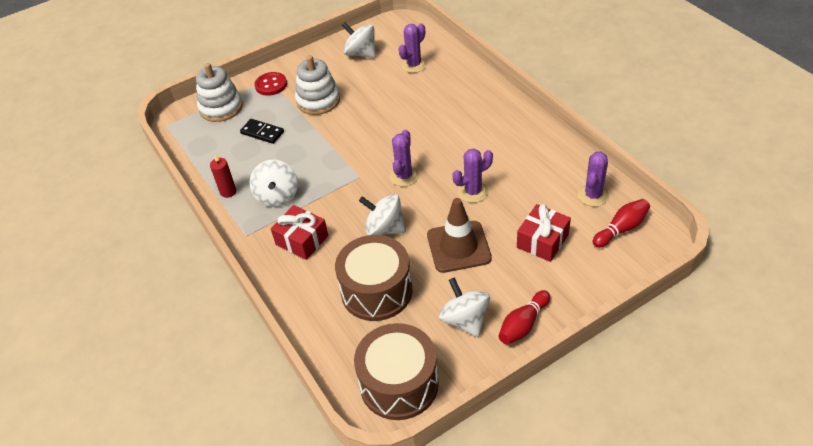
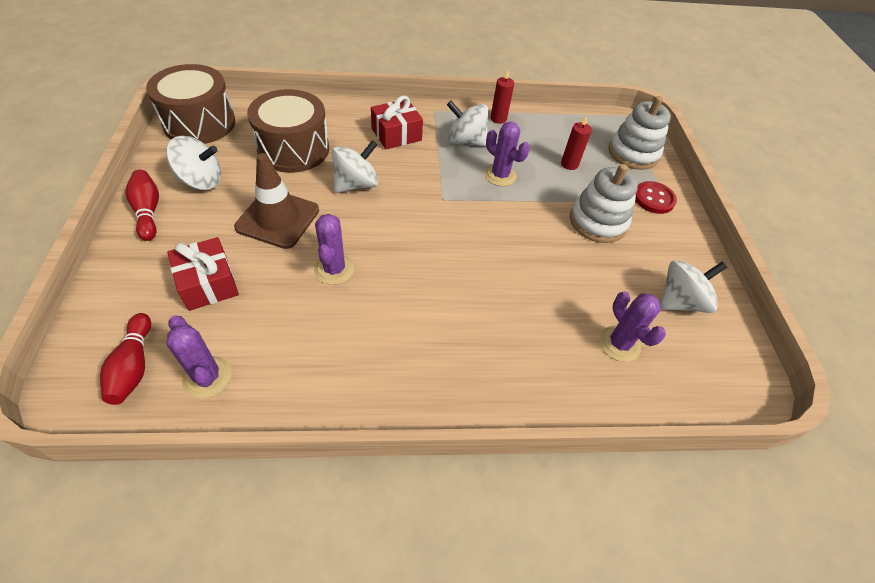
camera: 110 degrees right, 5 degrees up
black domino [240,119,284,144] -> red candle [561,116,592,170]
purple cactus [390,130,419,187] -> purple cactus moved to [484,122,530,186]

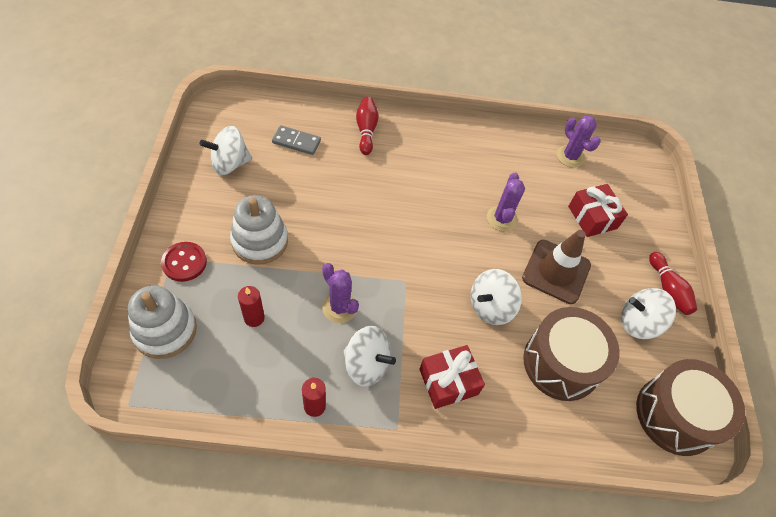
camera: 175 degrees left, 5 degrees up
red bowling pin [100,313,151,405] -> red bowling pin moved to [356,97,379,155]
purple cactus [599,291,666,362] -> grey domino [272,125,321,155]

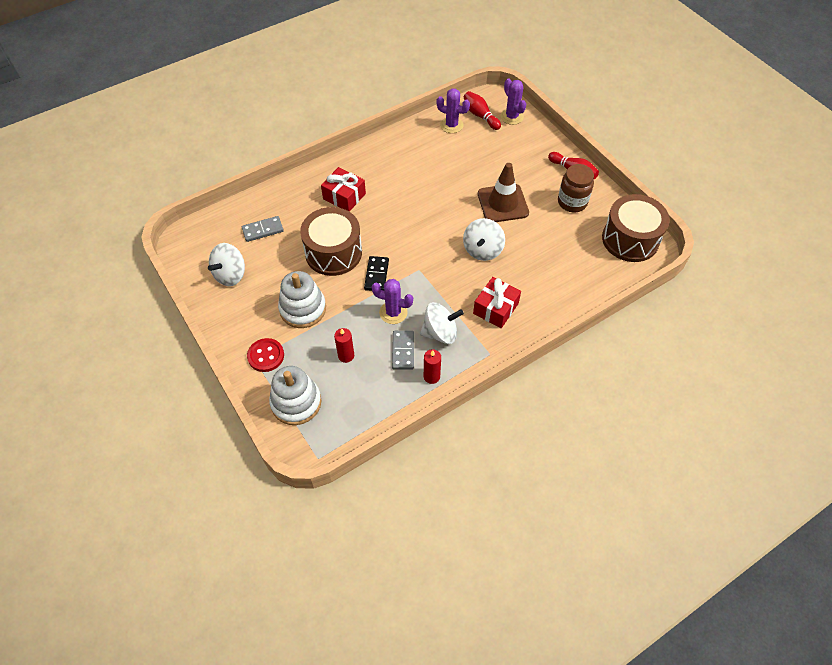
camera: 30 degrees left, 0 degrees up
red bowling pin [356,97,379,155] -> red bowling pin moved to [463,91,501,130]
purple cactus [487,172,525,232] -> purple cactus moved to [501,78,526,125]
brown drum [523,307,620,401] -> brown drum moved to [300,207,362,276]
red gift [568,184,628,237] -> red gift moved to [321,167,366,212]
white spinning top [621,288,676,339] -> brown jar [558,164,594,212]
none -> black domino [364,256,389,291]
none -> grey domino [392,331,414,370]

